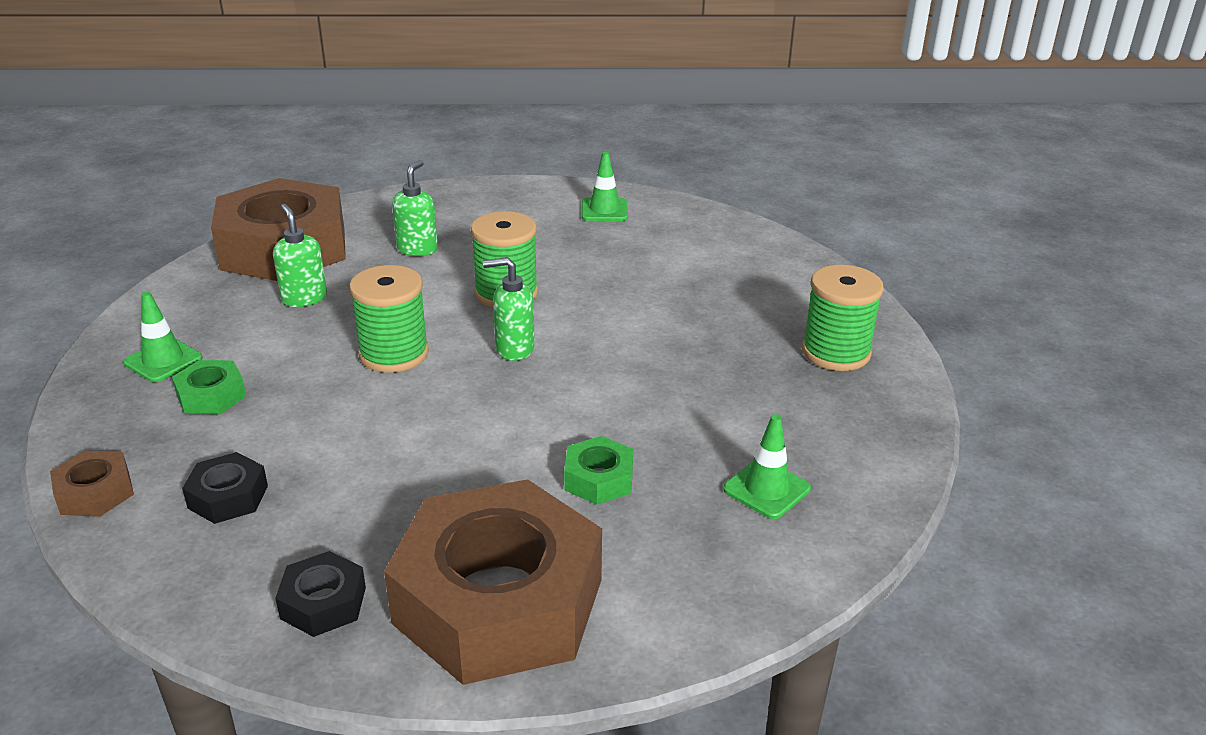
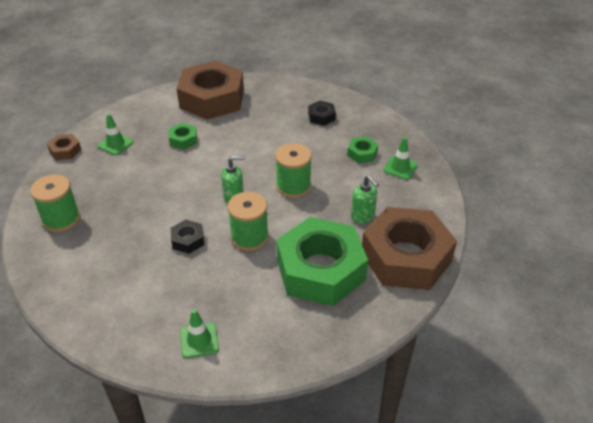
camera: 170 degrees right, 10 degrees up
brown nut [50,451,134,517] -> brown nut moved to [47,134,81,160]
black nut [275,551,366,637] -> black nut moved to [171,220,204,254]
green soap dispenser [392,160,438,256] -> green nut [276,217,368,306]

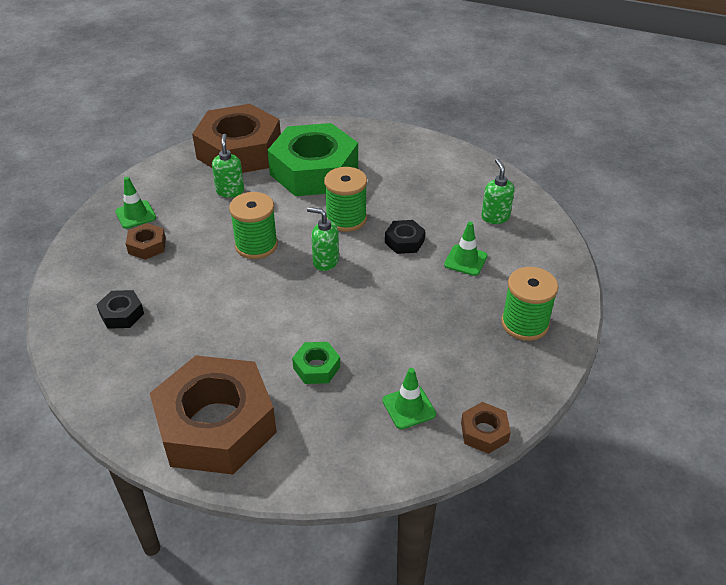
camera: 145 degrees left, 0 degrees up
green traffic cone [180,309,219,358] -> green traffic cone moved to [444,222,487,276]
green nut [347,137,378,163] -> brown nut [126,223,166,260]
none -> green soap dispenser [481,159,515,224]

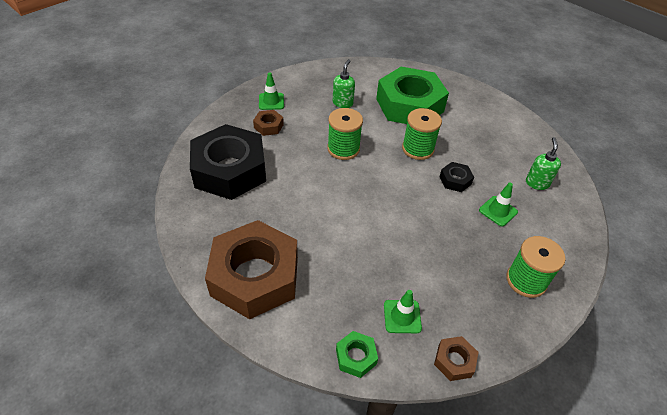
camera: 20 degrees right, 5 degrees up
black nut [96,290,144,329] -> black nut [190,124,266,200], size x2.45
brown nut [192,104,281,173] -> none
green nut [292,342,340,384] -> green nut moved to [336,331,378,378]
green soap dispenser [307,207,339,271] -> none

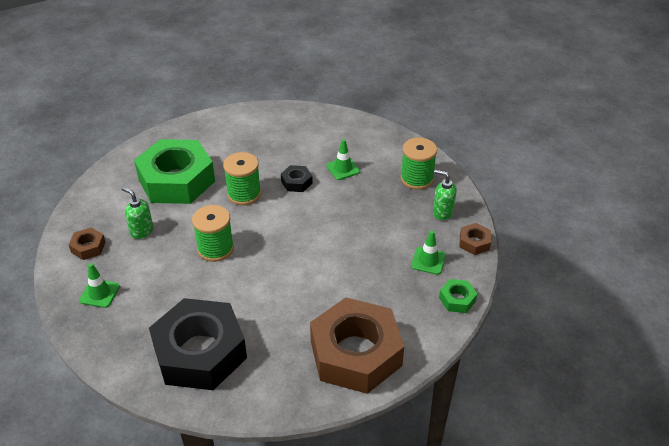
camera: 70 degrees left, 5 degrees down
brown nut [253,110,284,136] -> brown nut moved to [69,227,106,260]
green soap dispenser [526,137,561,190] -> green soap dispenser moved to [433,170,457,220]

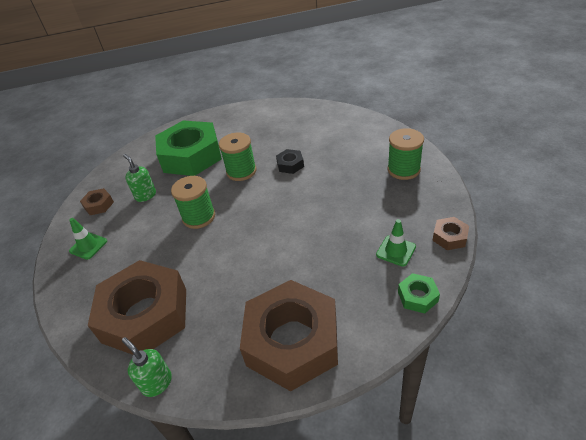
camera: 20 degrees right, 0 degrees up
black nut [149,298,247,390] -> brown nut [88,260,186,355]
green traffic cone [326,139,360,180] -> none
green soap dispenser [433,170,457,220] -> green soap dispenser moved to [122,337,172,397]

